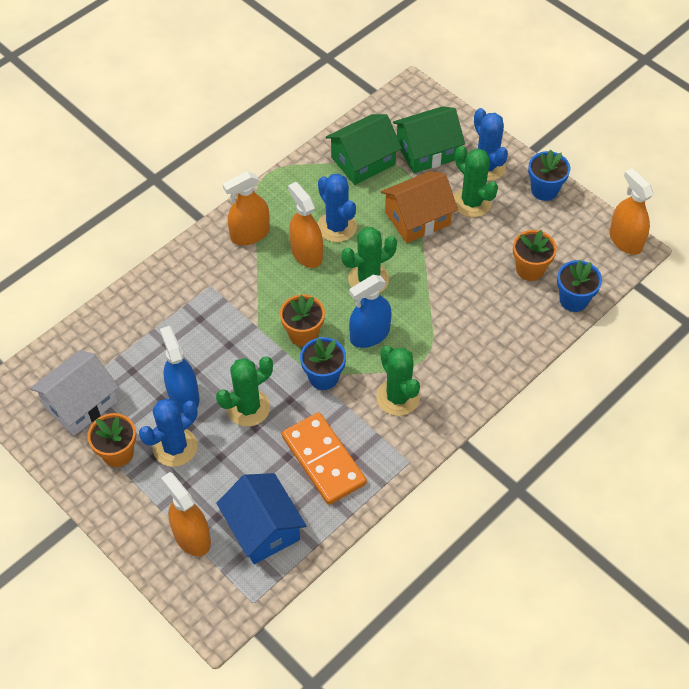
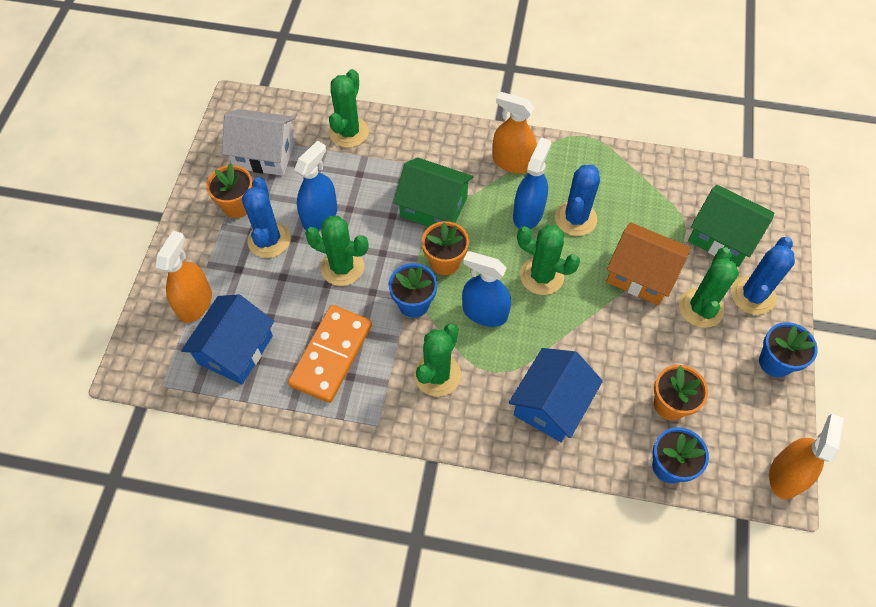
camera: 55 degrees right, 5 degrees up
blue cactus [139,398,198,467] -> blue cactus turned 75 degrees clockwise [242,177,291,258]
orange spray bottle [288,182,323,268] -> blue spray bottle [513,137,551,229]
green house [326,114,402,185] -> green house moved to [393,157,474,227]
none -> green cactus [329,69,369,148]
none -> blue house [509,348,603,442]

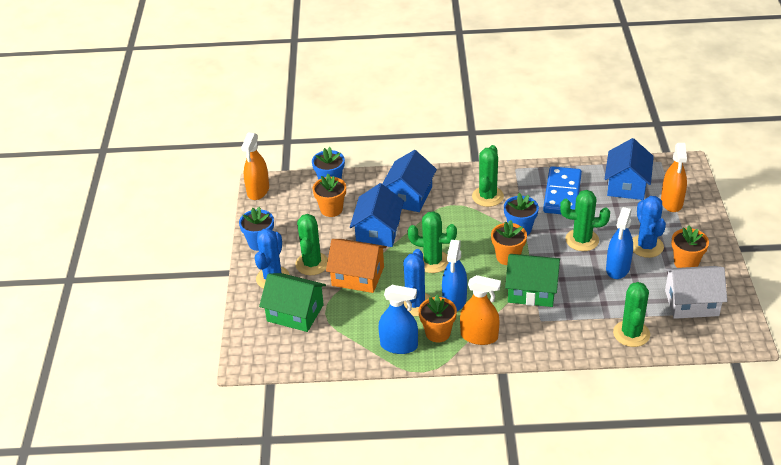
camera: 170 degrees right, 20 degrees down
orange domino [288,305,372,403] -> blue domino [543,166,582,214]
blue spray bottle [462,251,511,327] -> blue spray bottle moved to [378,285,418,354]
none -> blue house [350,183,404,247]
none -> orange flower pot [418,295,457,343]

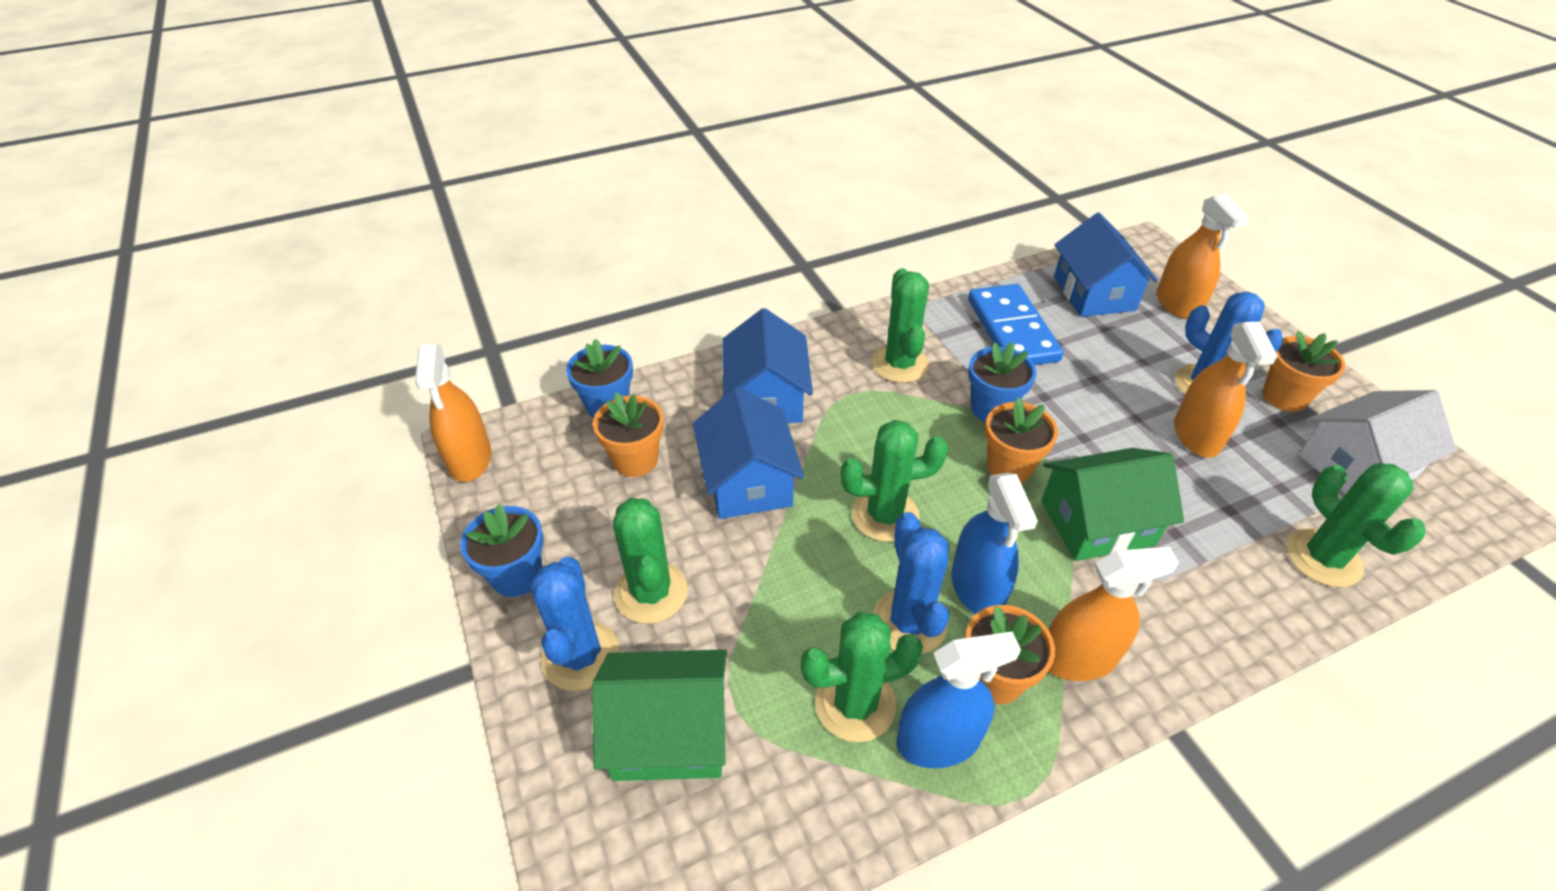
camera: 25 degrees left, 5 degrees up
orange house [326,239,387,293] -> none
green cactus [560,190,610,251] -> green cactus moved to [801,612,923,742]
blue spray bottle [606,207,633,279] -> orange spray bottle [1174,322,1278,458]

